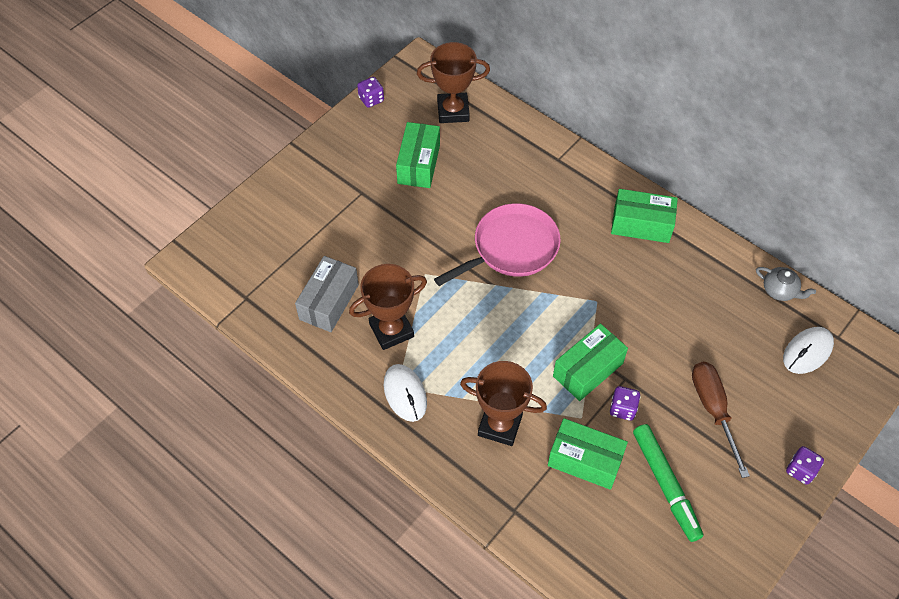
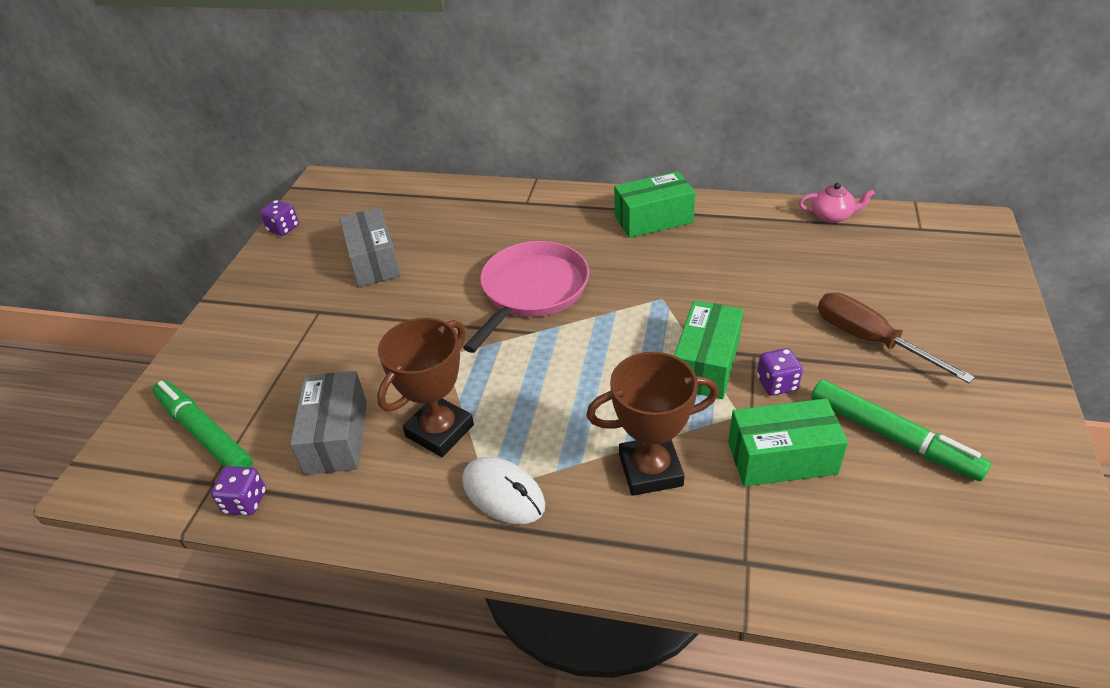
camera: 25 degrees left, 15 degrees down
green box [396,122,440,188] -> grey box [339,208,401,287]
brown trophy [417,42,490,123] -> none
grey teapot [756,267,816,301] -> pink teapot [799,183,875,223]
white mouse [783,327,834,374] -> none
purple dice [786,446,824,485] -> purple dice moved to [211,466,266,516]
none -> green marker [152,380,253,468]

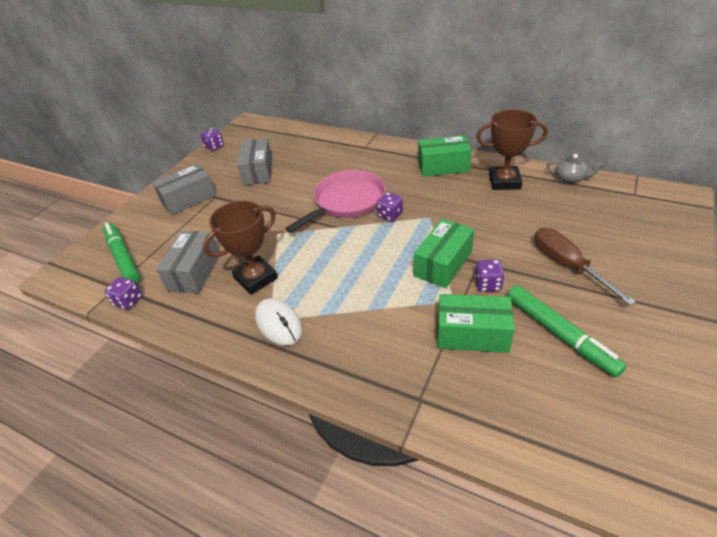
camera: 15 degrees right, 0 degrees up
brown trophy [586,352,719,496] -> brown trophy moved to [476,109,548,190]
pink teapot [799,183,875,223] -> grey teapot [547,154,603,183]
none -> grey box [152,164,216,215]
none -> purple dice [377,192,403,221]

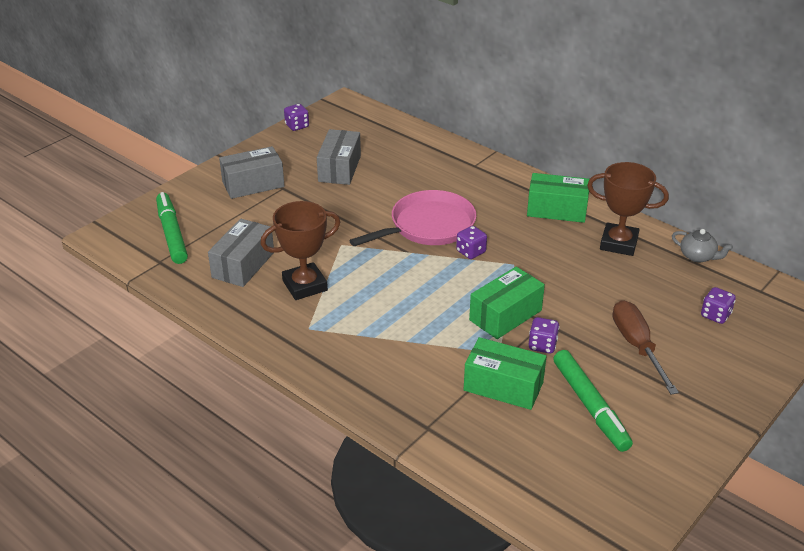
camera: 10 degrees right, 5 degrees down
purple dice [104,277,142,309] -> purple dice moved to [701,287,736,324]
white mouse [255,298,303,346] -> none

